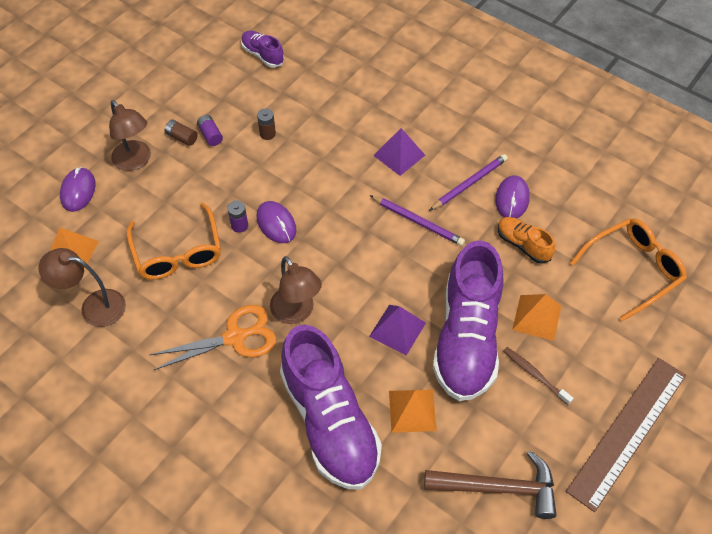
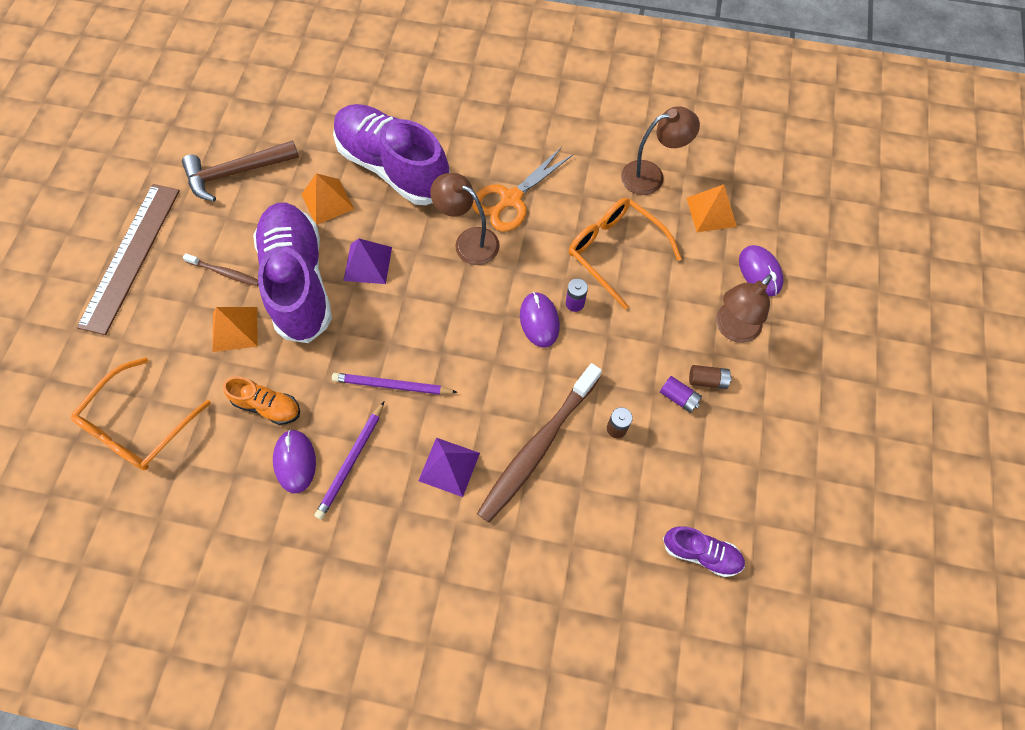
camera: 155 degrees right, 10 degrees up
brown lamp [109,100,151,171] -> brown lamp turned 75 degrees counterclockwise [716,274,772,343]
purple mouse [257,201,296,243] -> purple mouse turned 45 degrees clockwise [520,292,560,347]
none -> brown toothbrush [477,363,602,523]

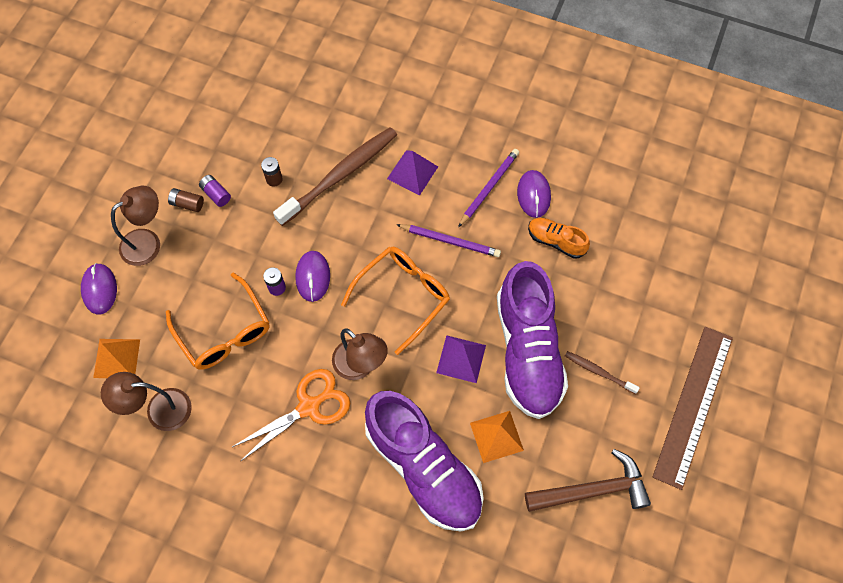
camera: 170 degrees left, 0 degrees up
orange glasses [71,357,211,470] -> orange glasses moved to [341,247,450,355]
orange pyramid [212,307,258,352] -> none
purple shoe [663,526,745,577] -> none

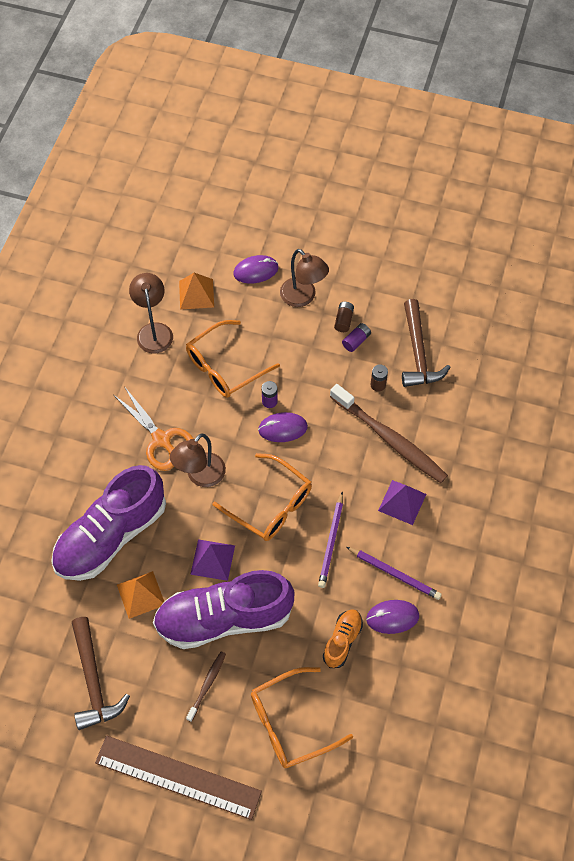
camera: 85 degrees right, 5 degrees down
none -> orange glasses [251,667,353,768]
none -> brown hammer [402,299,451,387]

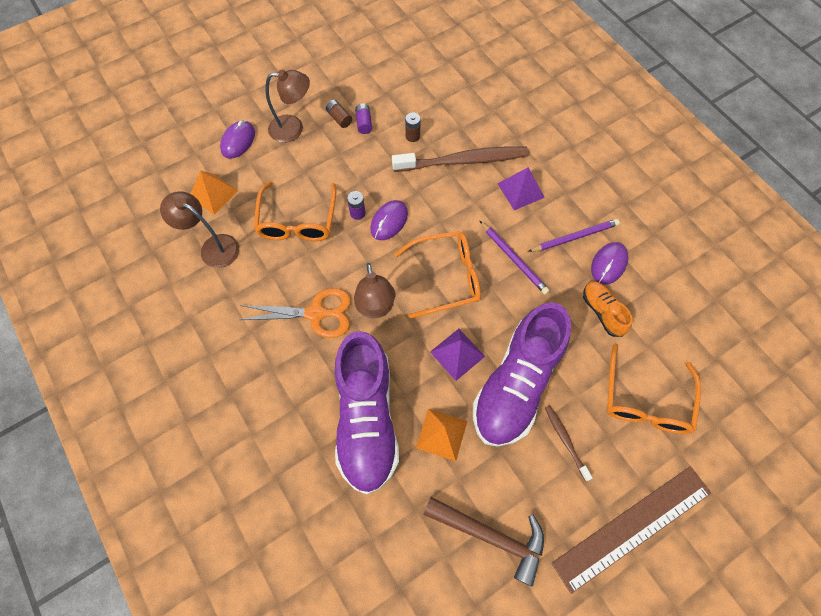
camera: 50 degrees left, 5 degrees up
brown hammer [402,299,451,387] -> none

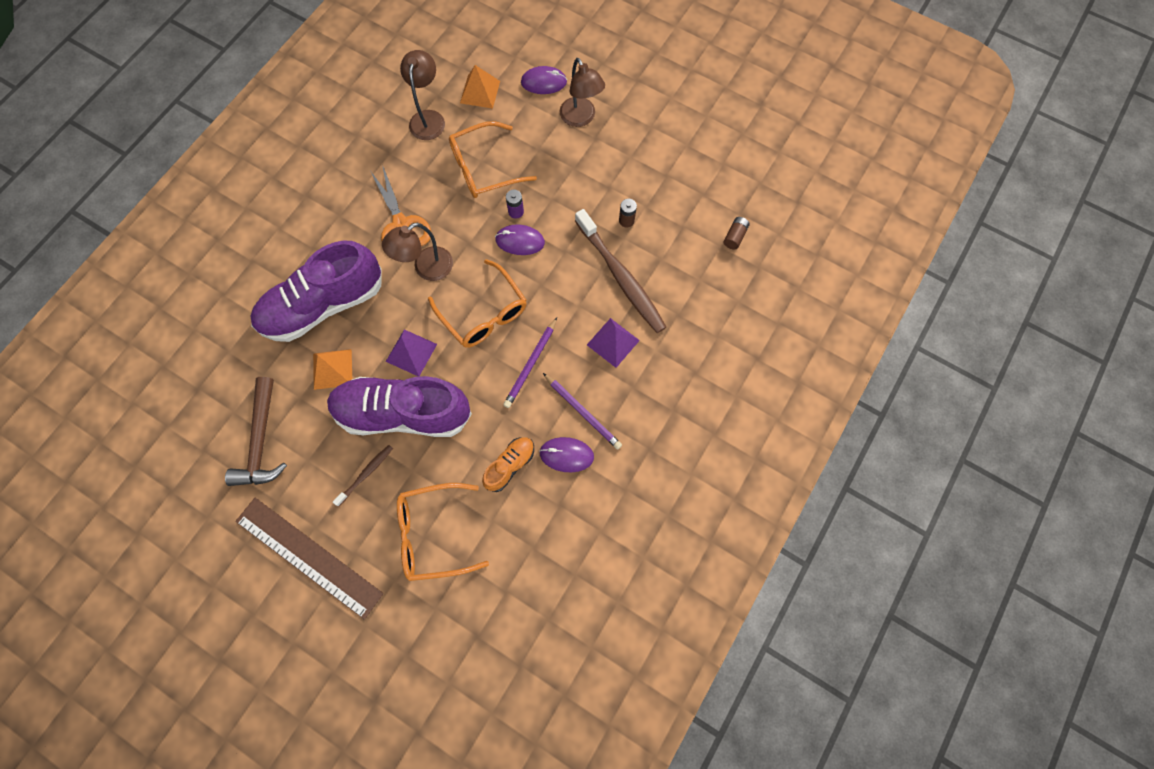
camera: 65 degrees right, 5 degrees up
brown battery [326,100,352,128] -> brown battery moved to [724,217,750,249]
purple battery [355,103,372,134] -> none

